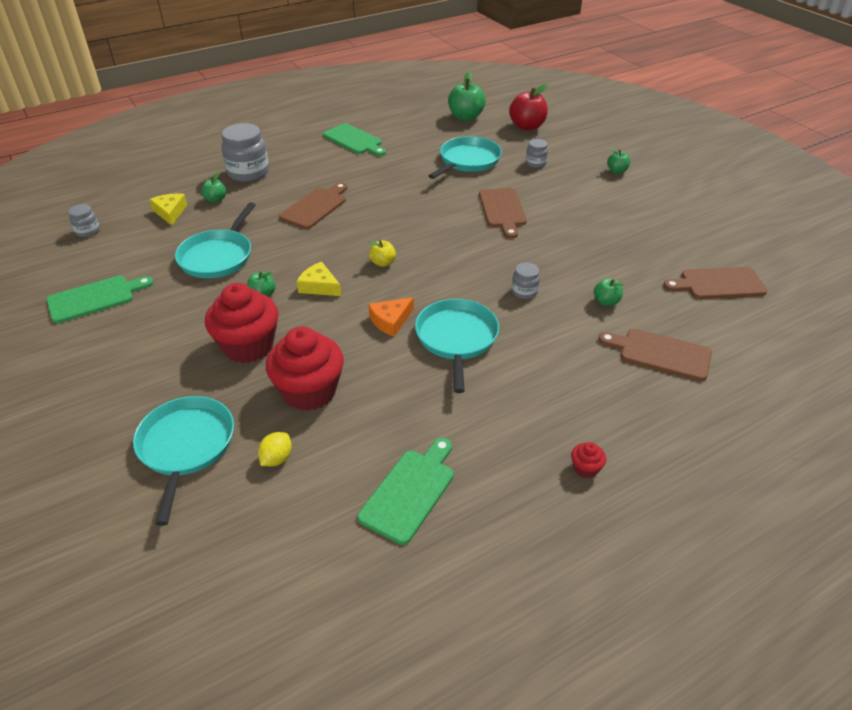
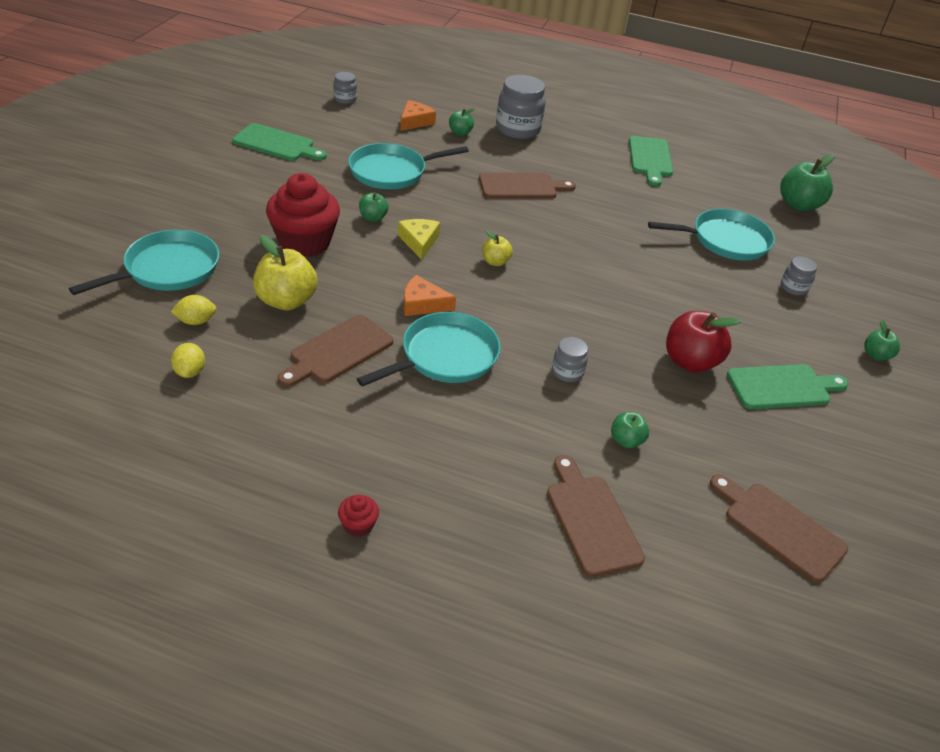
camera: 45 degrees right, 0 degrees up
yellow cheese [149,193,187,226] -> orange cheese [400,100,436,131]
red cupcake [266,327,344,411] -> yellow apple [253,235,317,310]
green cutting board [358,438,454,545] -> green cutting board moved to [727,364,848,409]
brown cutting board [479,188,527,238] -> brown cutting board moved to [278,315,393,387]
red apple [509,84,548,130] -> red apple moved to [666,311,741,373]
none -> yellow lemon [171,343,205,378]

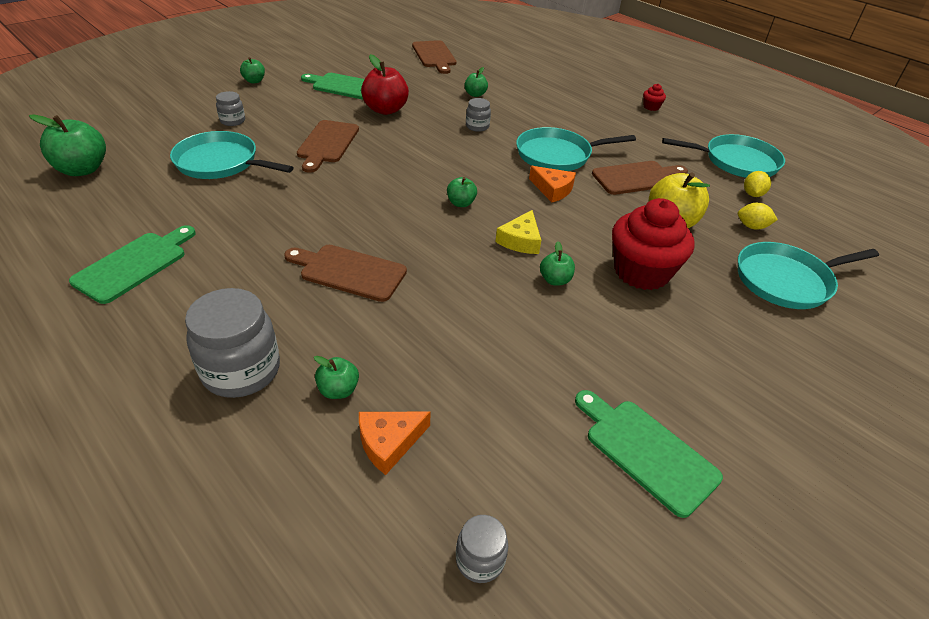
camera: 150 degrees left, 0 degrees up
turquoise pan [348,143,469,189] -> turquoise pan moved to [662,134,785,178]
yellow apple [482,230,513,266] -> green apple [447,177,477,207]
brown cutting board [547,455,645,577] -> brown cutting board moved to [297,120,359,173]

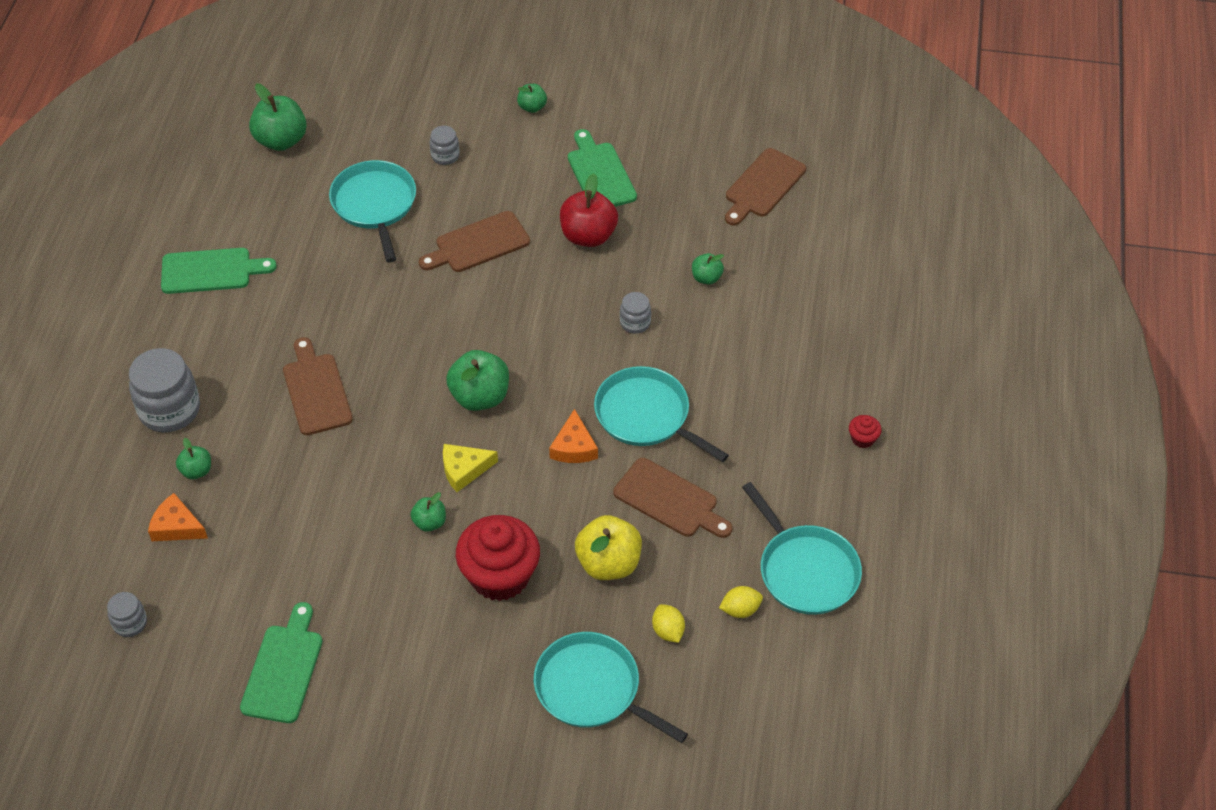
camera: 55 degrees right, 10 degrees up
green apple [447,177,477,207] -> green apple [446,350,509,411], size x1.86

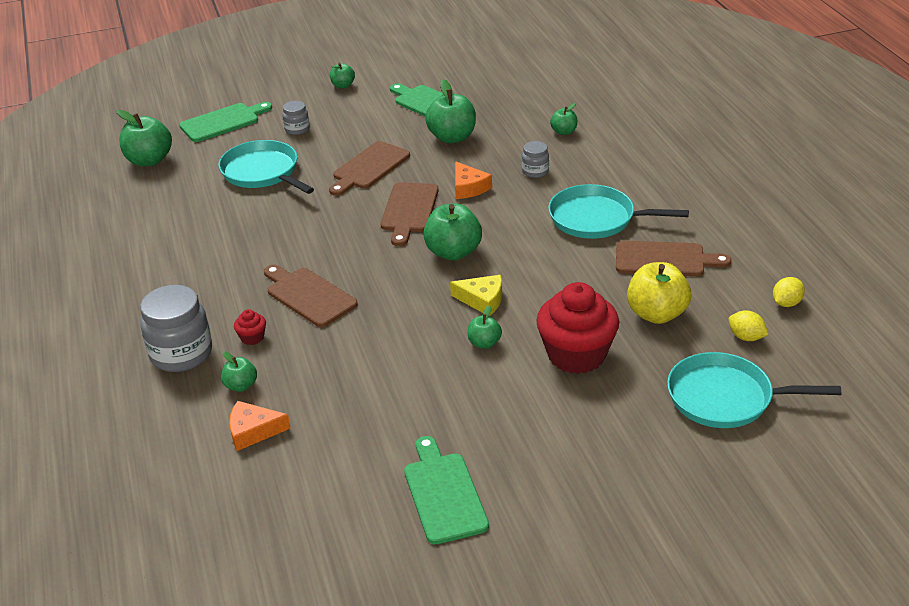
camera: 25 degrees left, 15 degrees down
grey jar [107,592,147,637] -> none
green cutting board [161,248,277,294] -> green cutting board moved to [179,102,272,142]
yellow cheese [443,444,498,492] -> yellow cheese turned 120 degrees counterclockwise [450,275,502,315]
orange cheese [549,409,598,463] -> orange cheese moved to [455,161,492,199]
red apple [560,173,618,247] -> green apple [425,79,476,143]
brown cutting board [725,148,806,225] -> brown cutting board moved to [381,182,439,246]
turquoise pan [742,482,862,615] -> none
red cupcake [849,415,882,448] -> red cupcake moved to [234,309,266,345]

